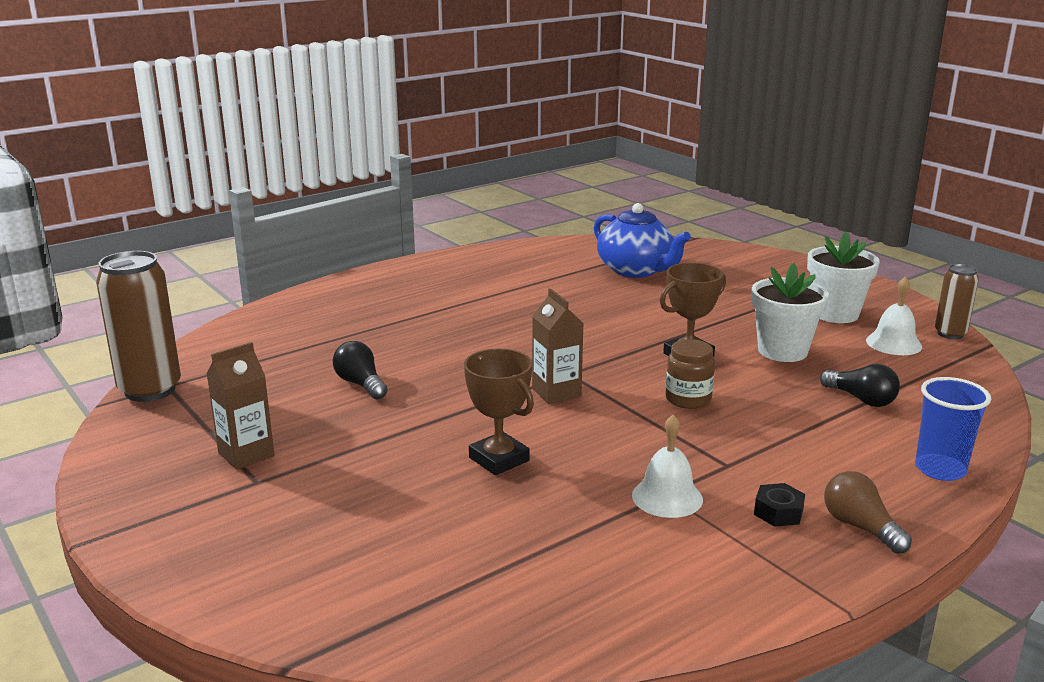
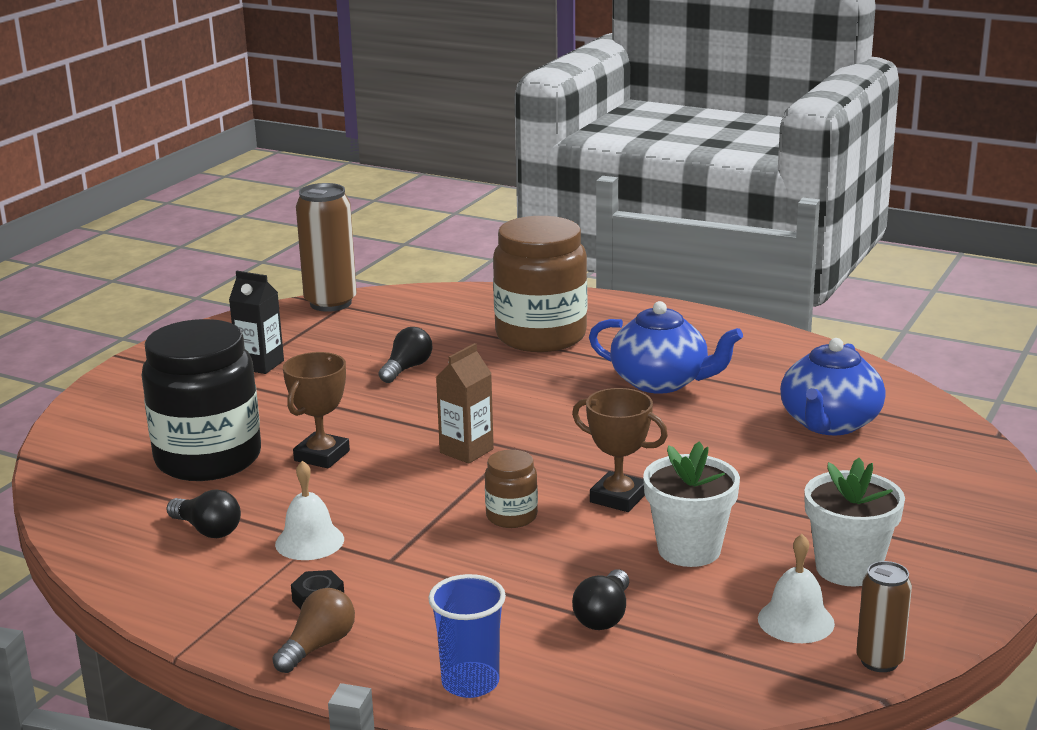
camera: 65 degrees right, 0 degrees up
brown carton [207,342,274,470] -> black carton [229,271,284,374]
none -> black jar [142,319,261,481]
none -> black light bulb [166,489,241,538]
none -> brown jar [493,216,587,352]
none -> blue teapot [589,301,743,394]

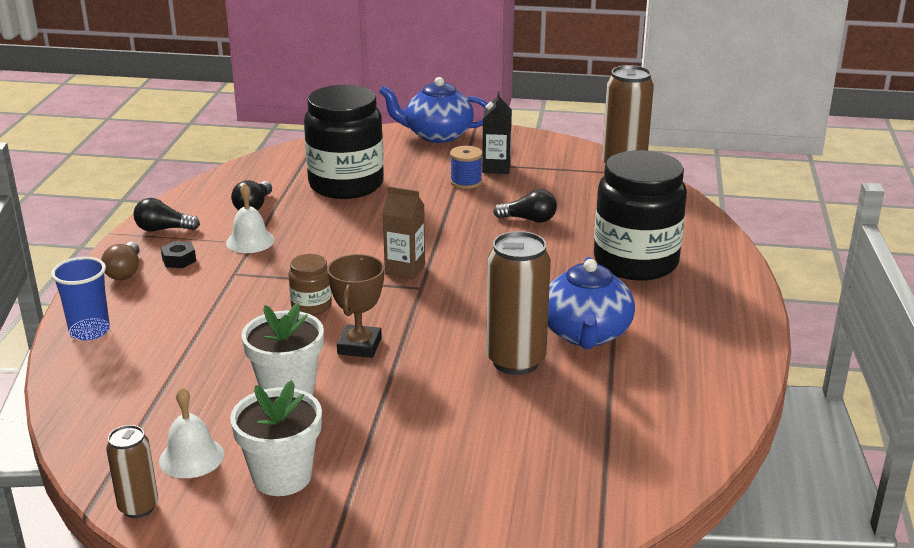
camera: 70 degrees right, 5 degrees up
brown light bulb [272,588,355,673] -> brown light bulb turned 75 degrees clockwise [101,242,139,280]
brown trophy [283,352,350,468] -> none
brown jar [493,216,587,352] -> black jar [594,150,687,280]
black light bulb [572,569,629,630] -> black light bulb moved to [133,198,200,232]
blue teapot [780,338,886,435] -> blue teapot moved to [379,77,488,143]
none -> blue spool [450,146,483,189]
none -> brown can [486,231,551,375]

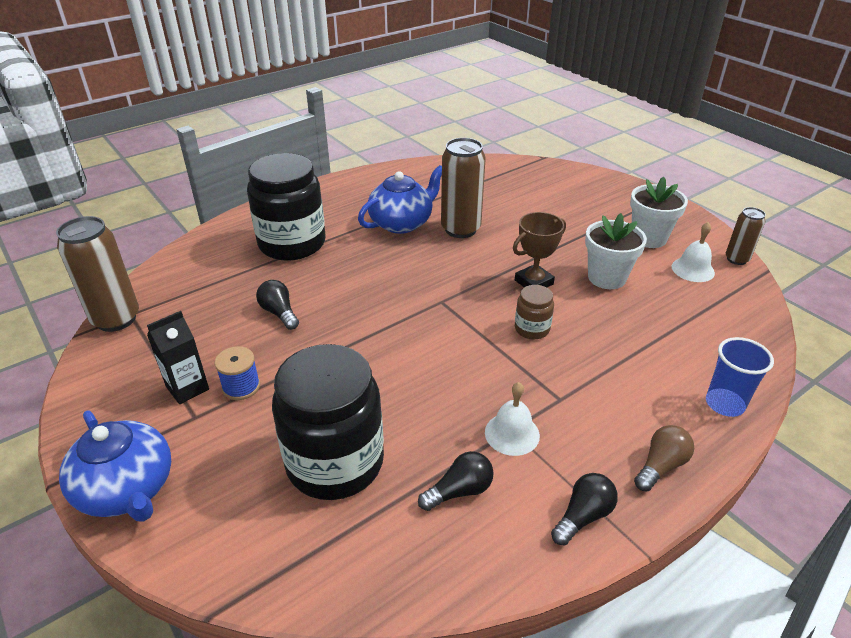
camera: 135 degrees left, 10 degrees up
black light bulb [133,198,200,232] -> black light bulb turned 90 degrees counterclockwise [551,473,618,545]
black nut [161,241,196,268] -> none
brown carton [382,186,425,280] -> none

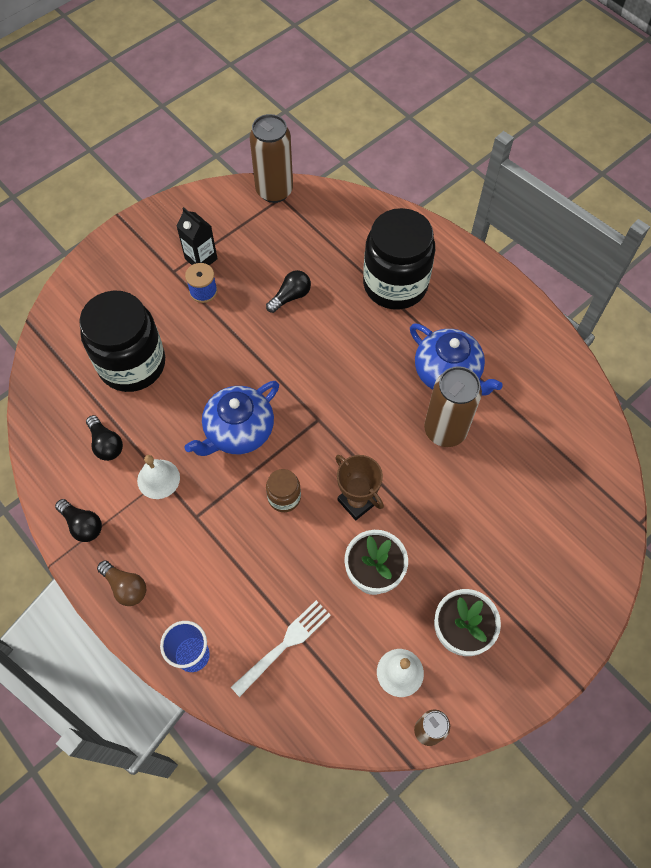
camera: 85 degrees right, 25 degrees up
blue teapot [59,410,171,522] -> blue teapot moved to [185,381,279,456]
none -> white fork [231,600,331,697]

